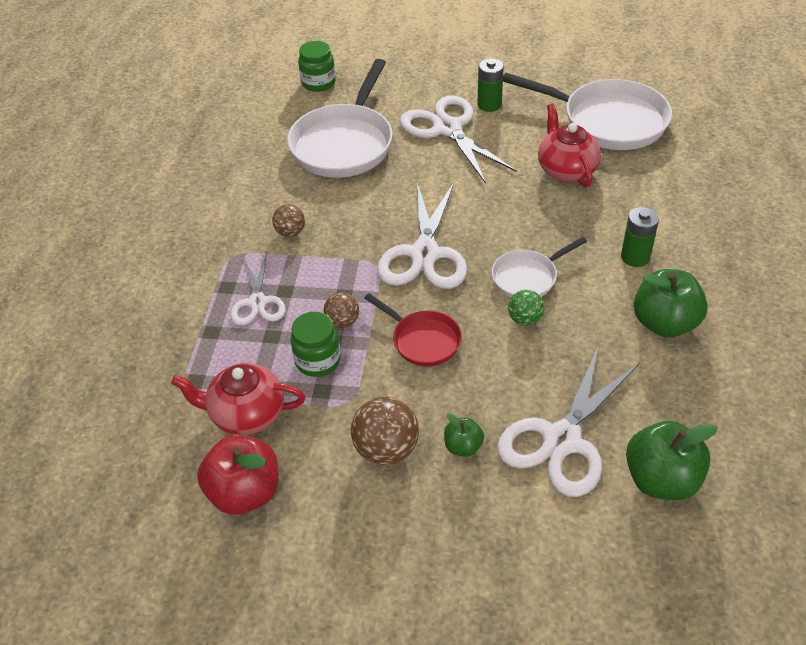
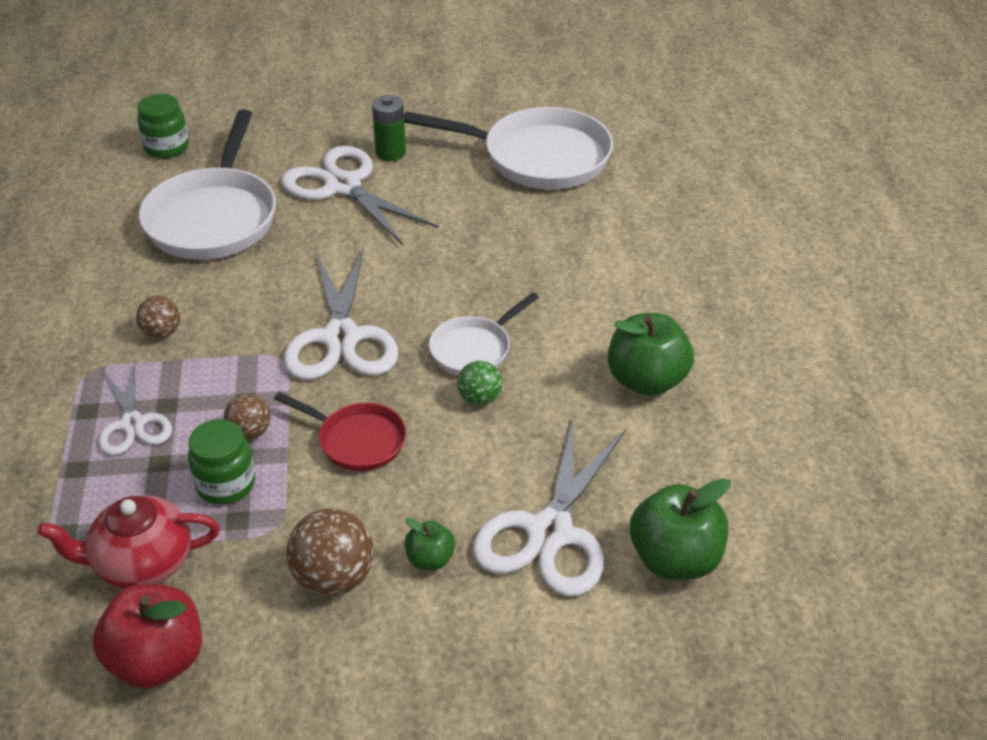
camera: 15 degrees left, 5 degrees down
red teapot [538,104,601,187] -> none
green battery [621,207,659,267] -> none

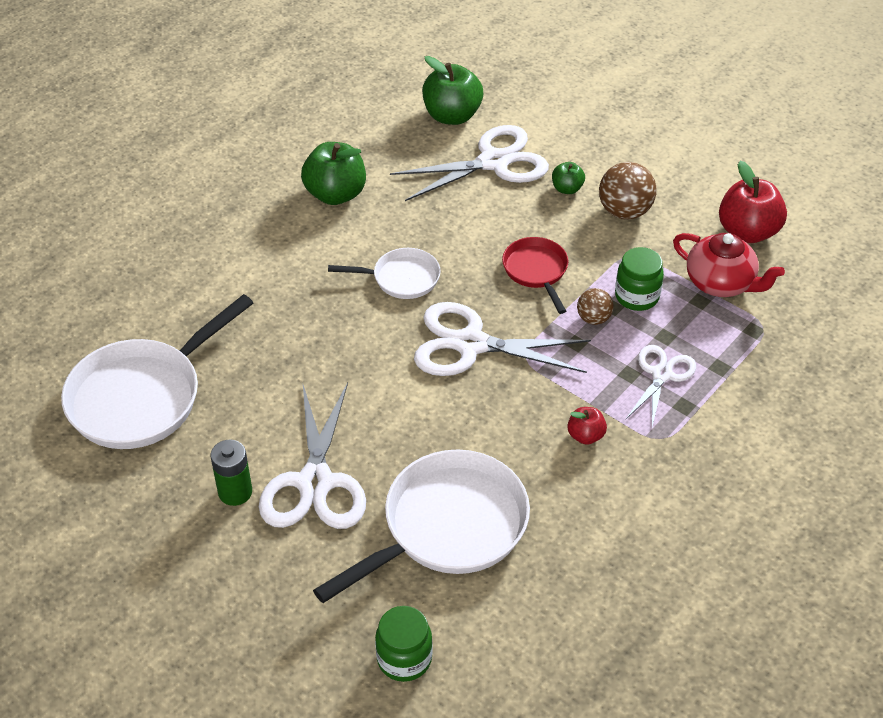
camera: 135 degrees left, 5 degrees up
brown ball [136,296,180,338] -> red apple [567,407,607,445]
white scissors [284,248,398,380] -> white scissors turned 120 degrees counterclockwise [414,302,591,376]
white pan [404,107,613,189] -> white pan turned 105 degrees counterclockwise [61,294,253,449]
green ball [457,361,502,405] -> none

